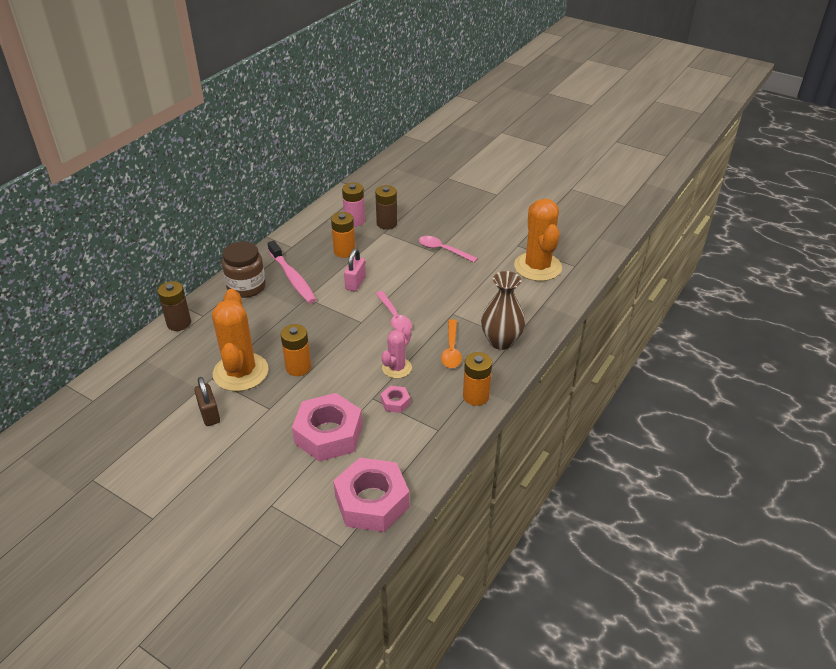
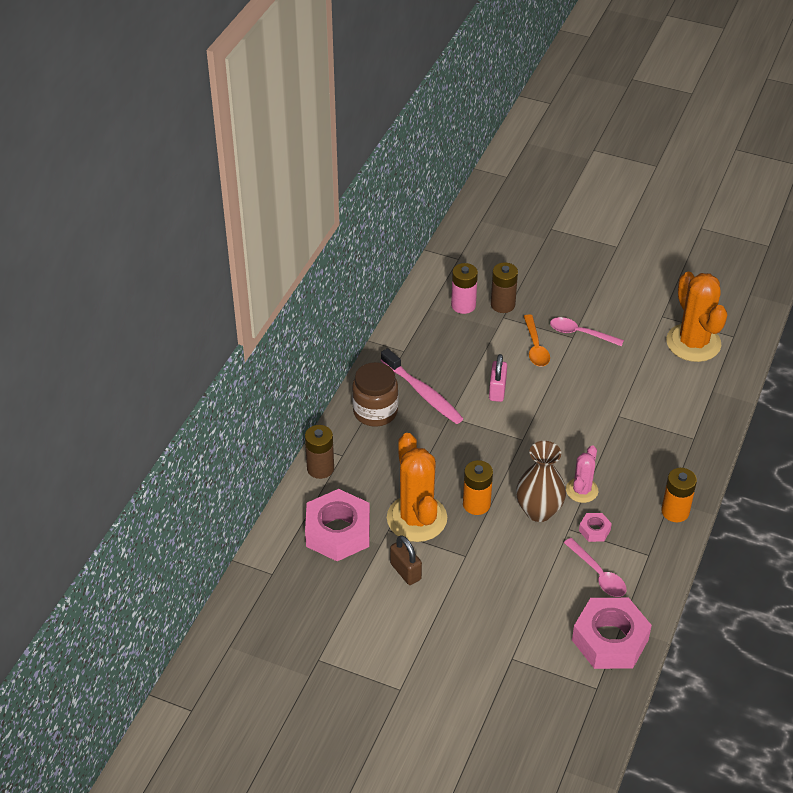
camera: 10 degrees left, 5 degrees up
pink nut [292,393,362,462] -> pink nut moved to [305,489,370,561]
orange battery [331,212,355,258] -> none
pink spoon [376,291,412,332] -> pink spoon moved to [564,538,627,597]
orange spoon [441,319,462,368] -> orange spoon moved to [524,314,550,367]
brown vase [481,271,525,350] -> brown vase moved to [516,441,566,522]

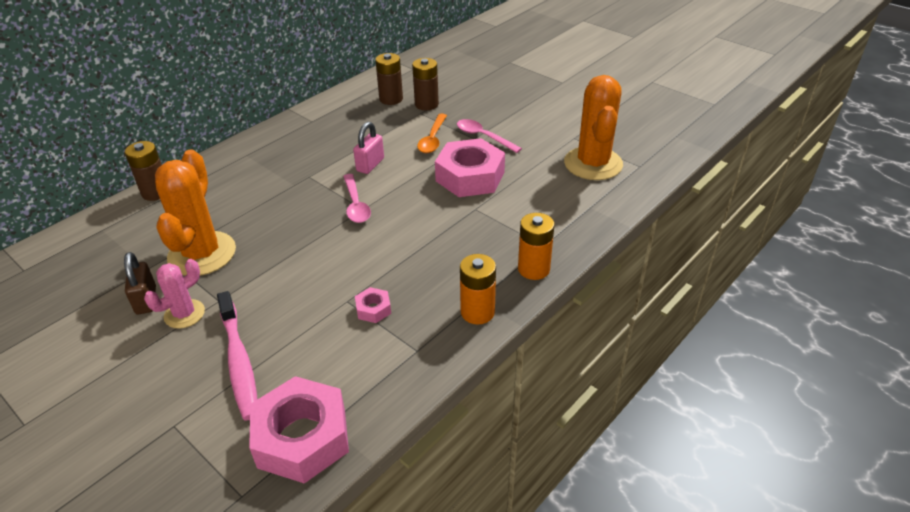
camera: 20 degrees right, 5 degrees down
pink nut [305,489,370,561] -> pink nut moved to [435,138,505,197]
brown jar [352,362,398,427] -> none
pink toothbrush [381,348,464,424] -> pink toothbrush moved to [217,291,257,420]
pink battery [451,263,478,314] -> brown battery [375,53,403,105]
orange battery [463,460,493,515] -> orange battery moved to [518,213,555,280]
brown vase [516,441,566,522] -> none
pink spoon [564,538,627,597] -> pink spoon moved to [343,174,371,223]
pink cactus [566,445,598,503] -> pink cactus moved to [144,259,205,329]

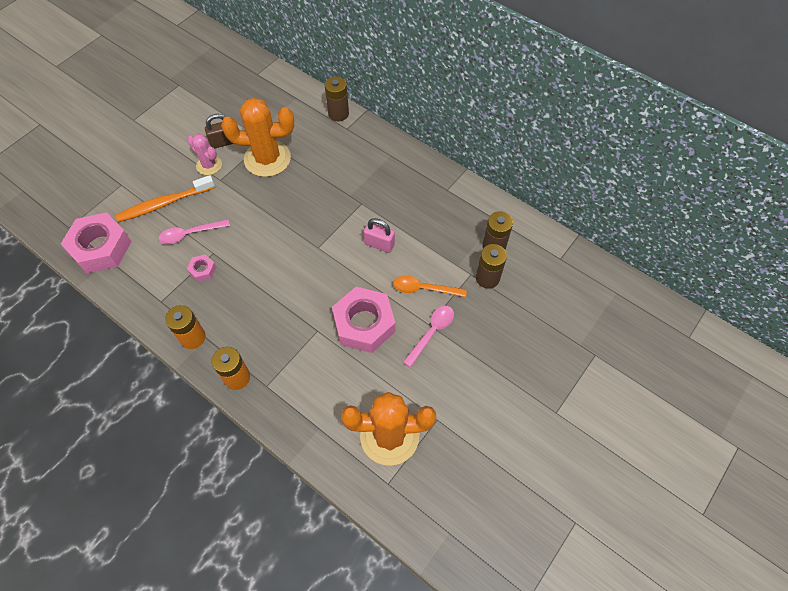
camera: 85 degrees right, 20 degrees up
pink toothbrush [217,291,257,420] -> orange toothbrush [115,175,215,222]
pink spoon [343,174,371,223] -> pink spoon moved to [159,219,230,244]

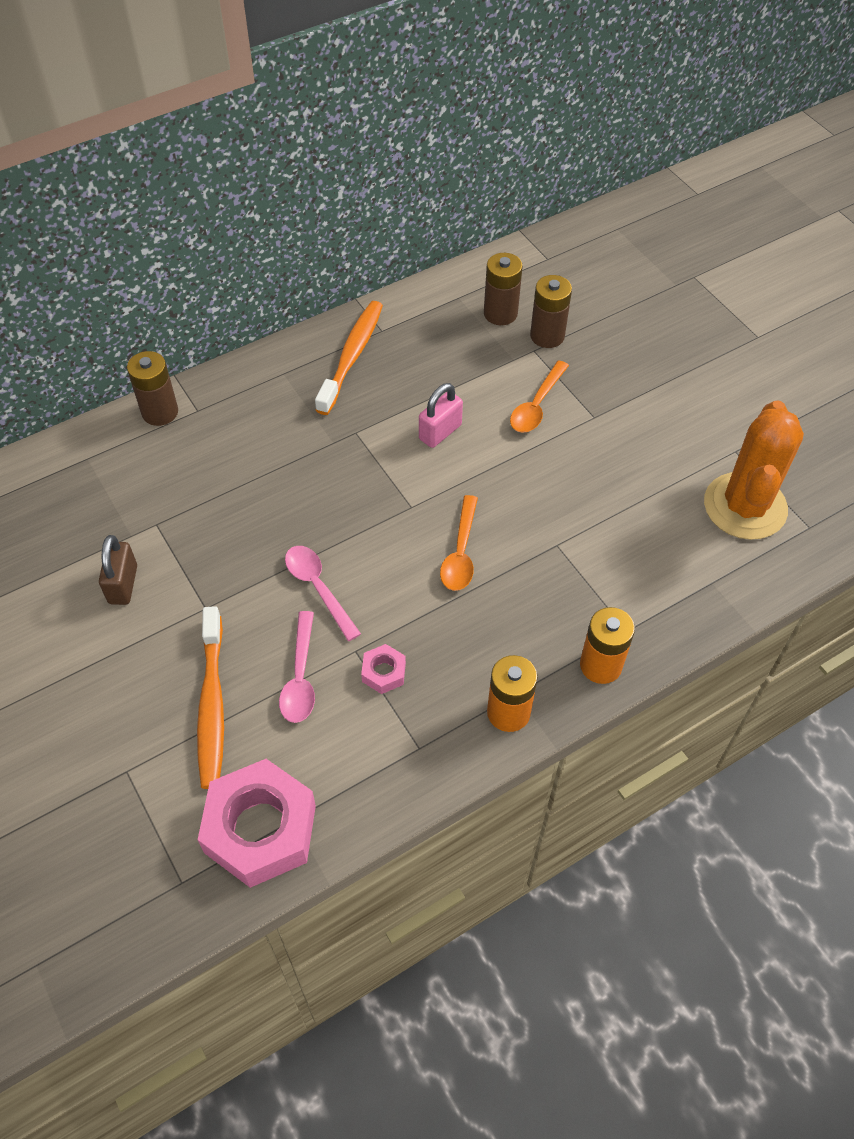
camera: 70 degrees left, 5 degrees down
pink cactus [187,134,222,175] -> none
orange cactus [221,98,294,177] -> none
pink nut [332,287,395,353] -> none
pink spoon [403,306,454,368] -> pink spoon moved to [285,546,361,641]
none -> orange toothbrush [315,301,383,415]
none -> orange spoon [440,495,478,591]

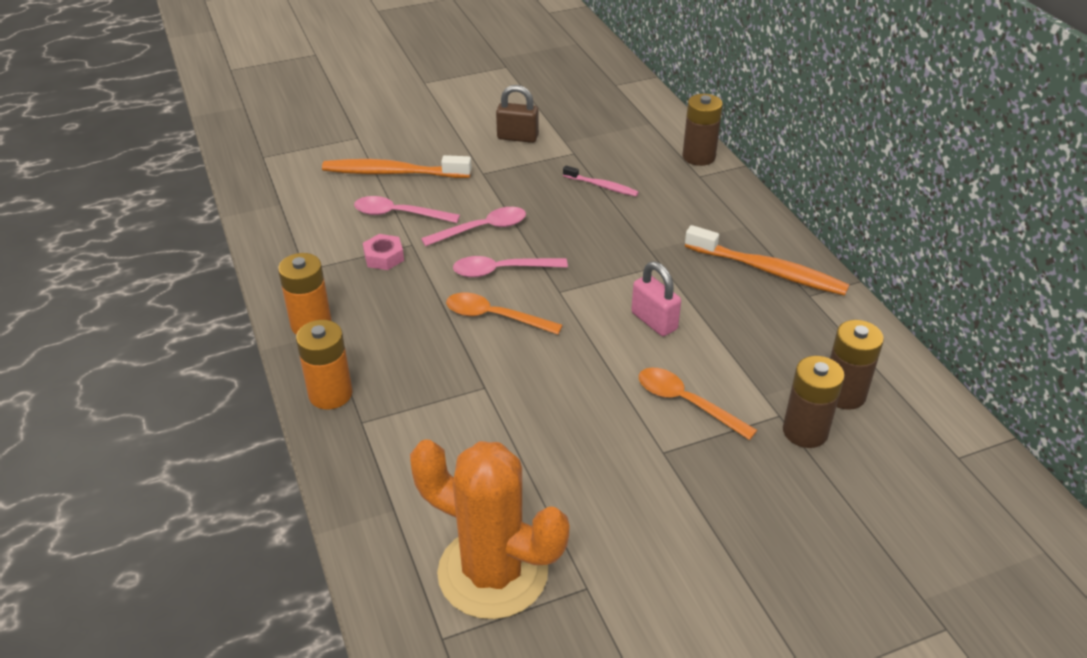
camera: 100 degrees right, 15 degrees down
pink nut [198,759,316,888] -> none
none -> pink spoon [453,256,568,277]
none -> pink toothbrush [563,166,639,196]

